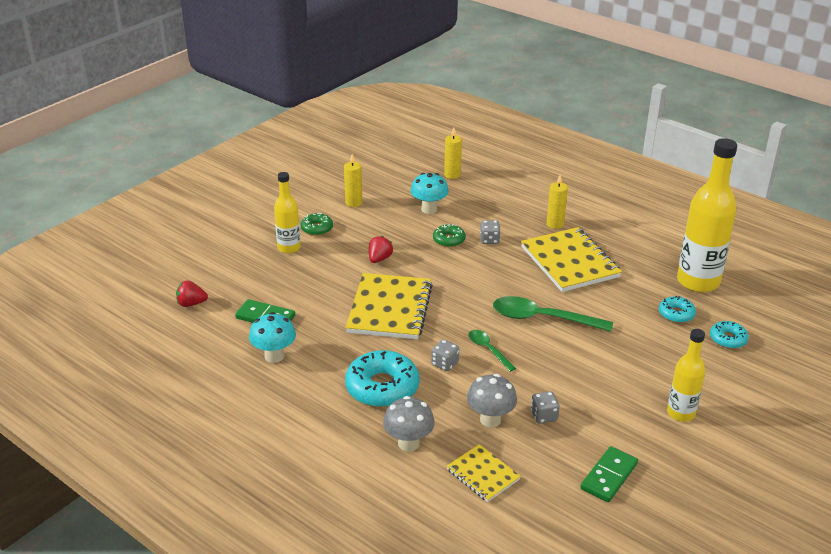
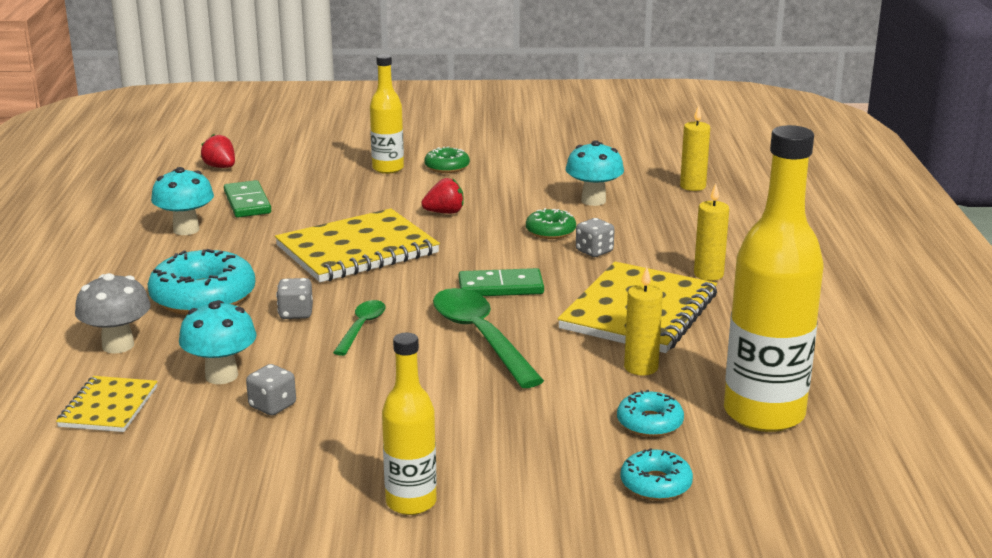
camera: 50 degrees right, 10 degrees down
yellow candle [344,154,362,207] -> yellow candle moved to [624,266,663,376]
grey mushroom [467,374,517,427] -> turquoise mushroom [179,300,257,384]
green domino [580,446,638,502] -> green domino moved to [459,268,544,296]

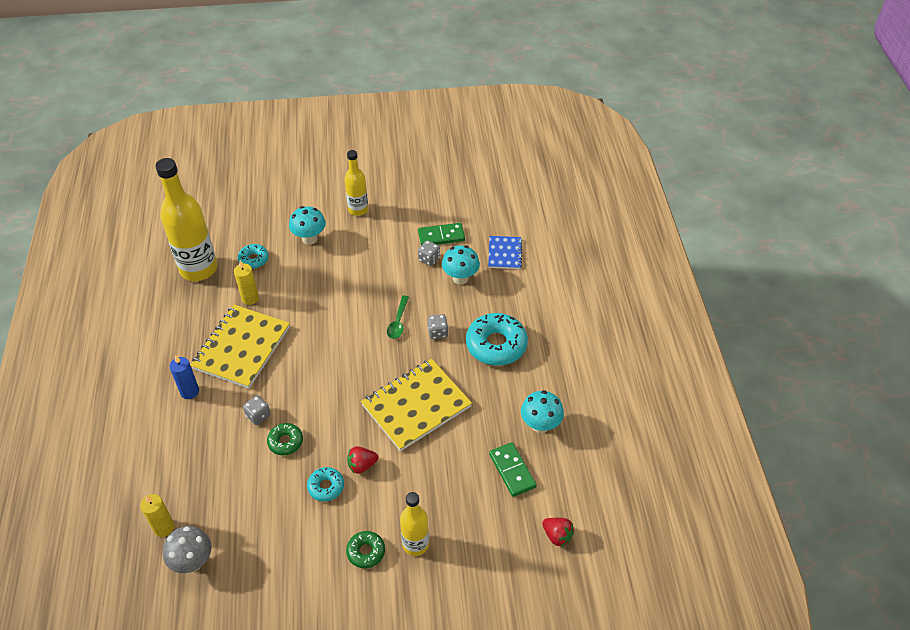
camera: 175 degrees right, 25 degrees up
yellow notebook [56,376,158,432] -> blue notebook [488,236,523,269]
grey mushroom [75,273,151,354] -> grey mushroom moved to [163,526,212,573]
green spoon [433,288,544,388] -> none
green domino [459,268,544,296] -> green domino moved to [418,223,465,245]
turquoise mushroom [566,140,624,206] -> turquoise mushroom moved to [289,206,326,245]
turquoise donut [621,448,693,501] -> turquoise donut moved to [307,467,344,502]
yellow candle [694,184,729,281] -> blue candle [169,355,199,399]

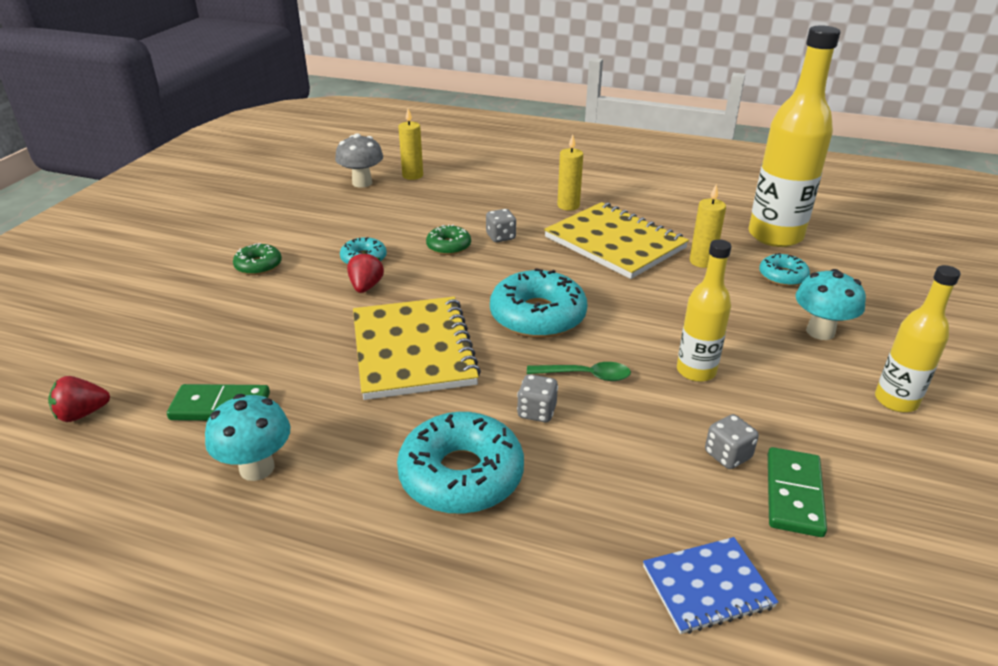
camera: 115 degrees right, 15 degrees down
blue candle [169,355,199,399] -> yellow candle [557,135,583,211]
green spoon [387,295,409,339] -> green spoon turned 150 degrees clockwise [527,362,631,381]
yellow bottle [400,492,429,556] -> yellow bottle moved to [677,239,731,382]
turquoise mushroom [442,245,480,285] -> none
blue notebook [488,236,523,269] -> blue notebook turned 45 degrees counterclockwise [643,537,778,634]
none -> turquoise donut [490,268,587,338]

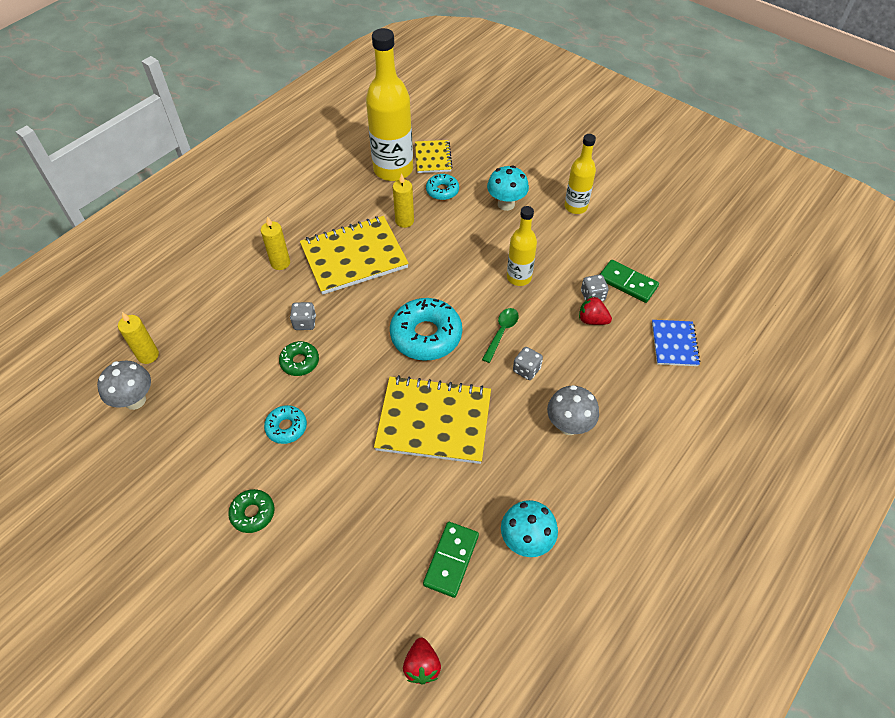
camera: 70 degrees left, 20 degrees up
red strawberry [347,252,384,293] -> red strawberry moved to [579,296,612,325]
turquoise donut [397,412,524,514] -> grey mushroom [547,385,599,435]
none -> yellow notebook [415,140,453,173]

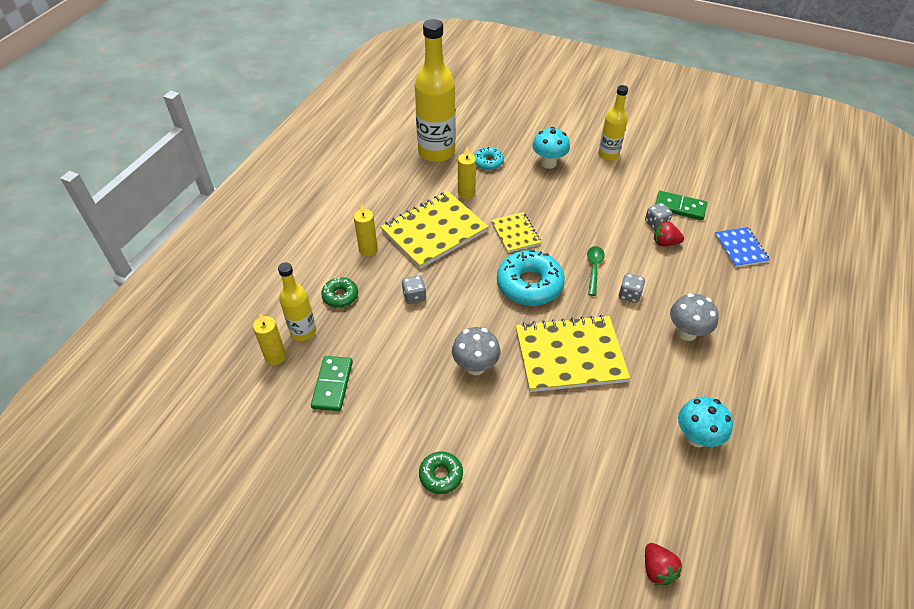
camera: 15 degrees left, 5 degrees down
grey mushroom [97,361,151,410] -> grey mushroom moved to [452,327,501,375]
turquoise donut [264,405,307,444] -> none
green donut [279,341,319,376] -> green donut moved to [321,277,358,308]
yellow notebook [415,140,453,173] -> yellow notebook moved to [491,212,541,253]
green domino [423,522,479,598] -> green domino moved to [311,356,353,411]
yellow bottle [507,206,537,286] -> yellow bottle moved to [278,262,316,341]

